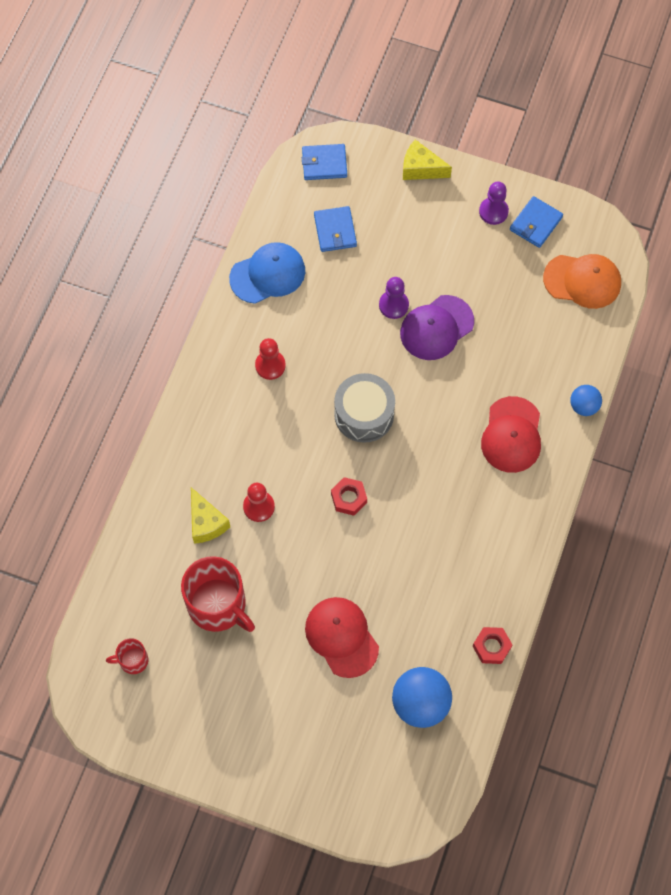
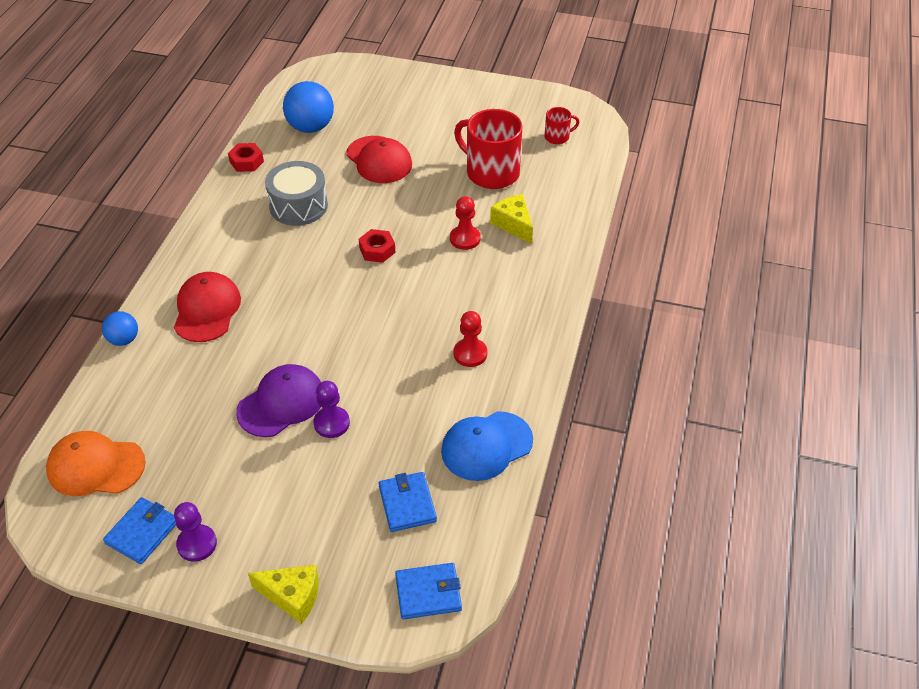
camera: 175 degrees right, 20 degrees down
grey drum [334,373,395,443] -> grey drum moved to [265,161,328,226]

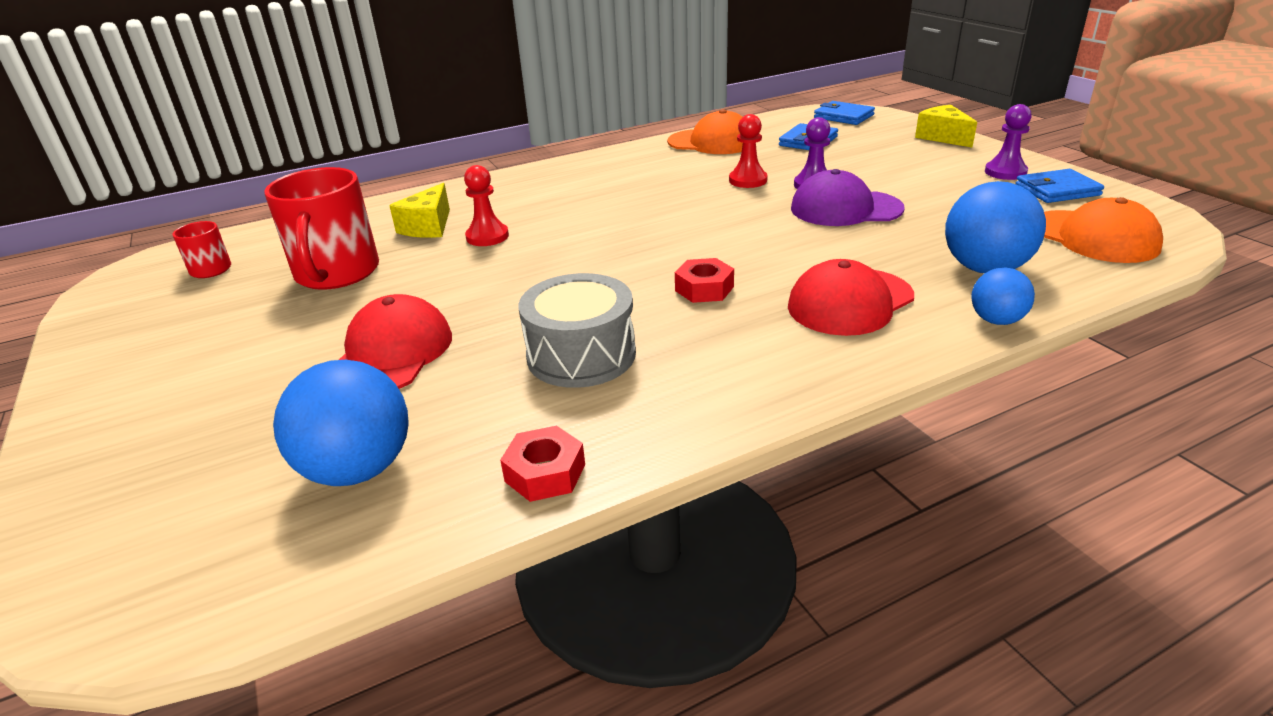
camera: 130 degrees left, 15 degrees down
red nut [359,229,395,263] -> red nut moved to [675,258,734,303]
blue cap [441,411,533,481] -> orange cap [667,109,743,154]
red pawn [454,311,487,367] -> red pawn moved to [729,114,768,188]
none -> blue ball [945,181,1046,273]

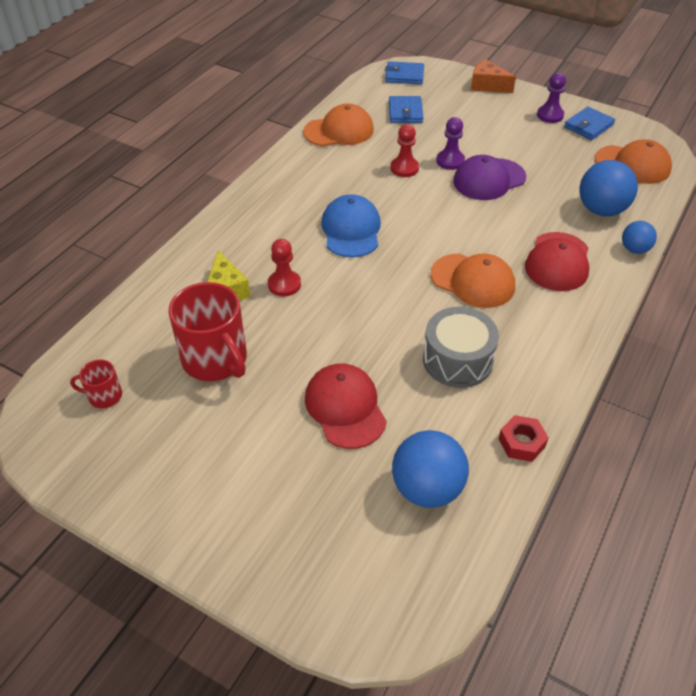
camera: 35 degrees left, 15 degrees up
red nut [675,258,734,303] -> orange cap [431,253,515,308]
yellow cheese [915,105,977,147] -> orange cheese [471,59,516,93]
none -> blue cap [321,194,381,257]

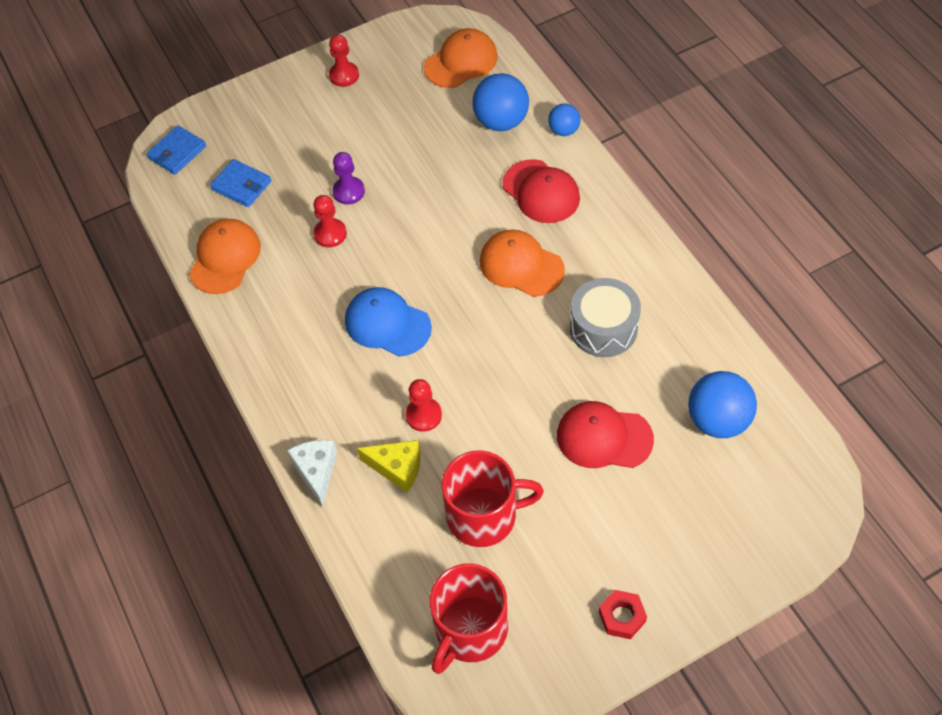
camera: 55 degrees left, 10 degrees up
red mug [70,359,122,408] -> red mug [430,563,508,674], size x2.06
orange cap [431,253,515,308] -> orange cap turned 120 degrees counterclockwise [480,229,565,297]
purple cap [453,155,526,200] -> none
orange cheese [471,59,516,93] -> none
red nut [498,415,549,462] -> red nut moved to [599,590,647,639]
purple pawn [537,72,566,123] -> red pawn [329,34,359,87]
blue wallet [564,106,615,140] -> none
none -> white cheese [287,440,337,507]

